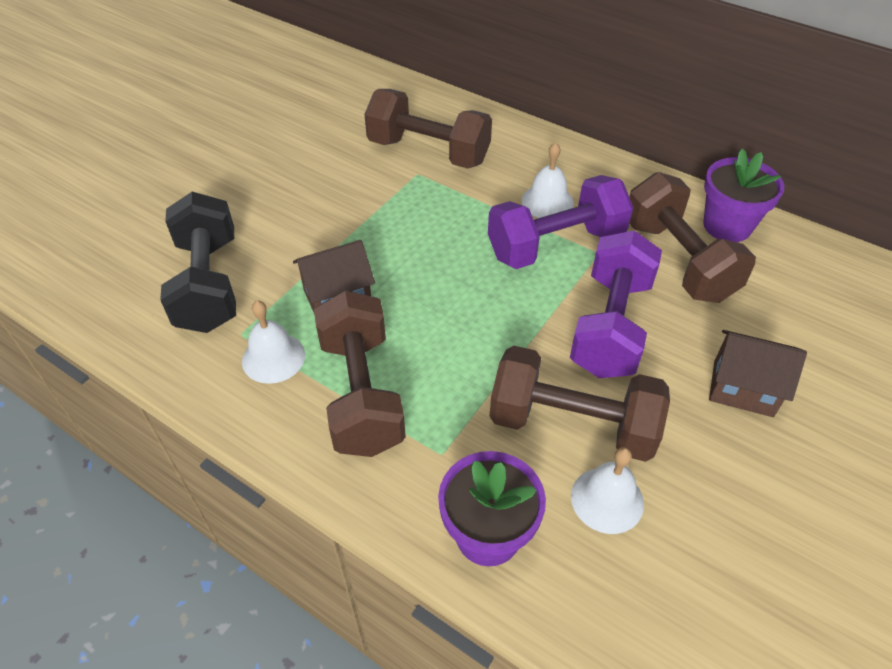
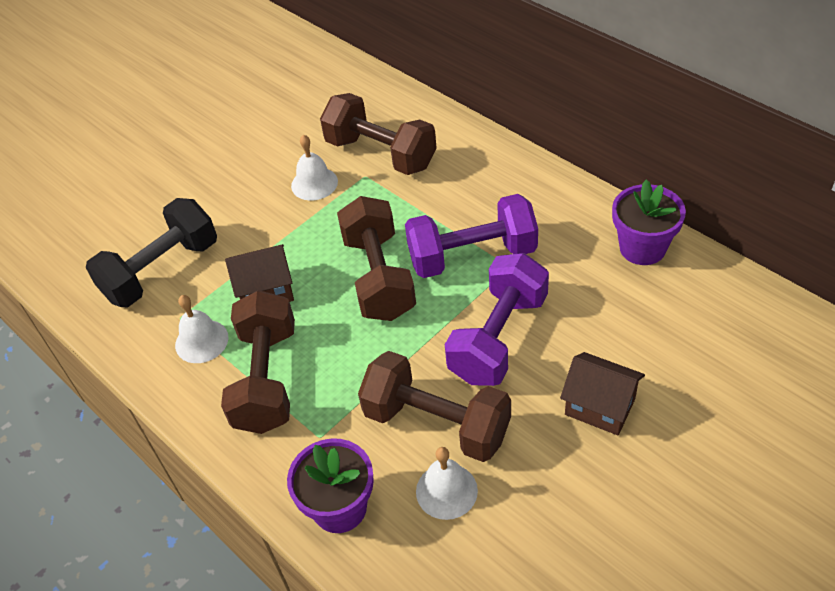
camera: 15 degrees right, 0 degrees up
black dumbbell [160,192,236,333] -> black dumbbell turned 45 degrees clockwise [86,198,217,307]
white bell [522,142,574,218] -> white bell moved to [291,135,338,201]
brown dumbbell [629,172,756,303] -> brown dumbbell moved to [337,196,416,321]

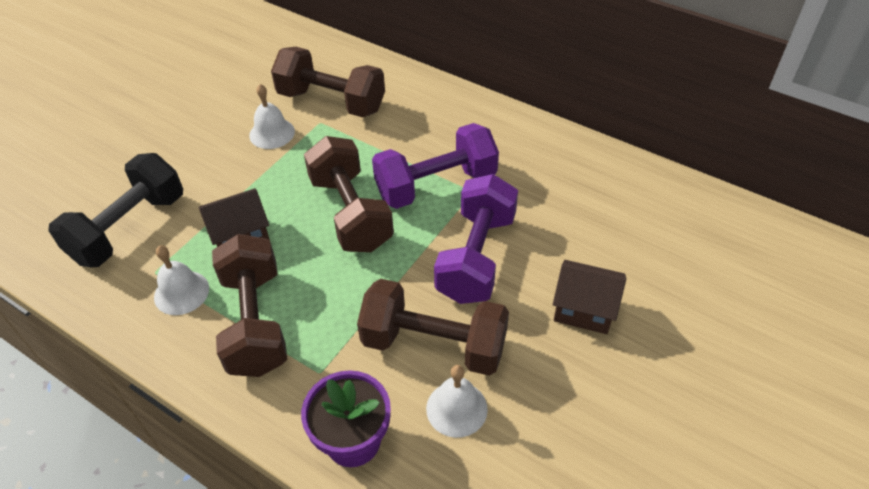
camera: 15 degrees left, 0 degrees up
purple flower pot [612,180,686,265] -> none

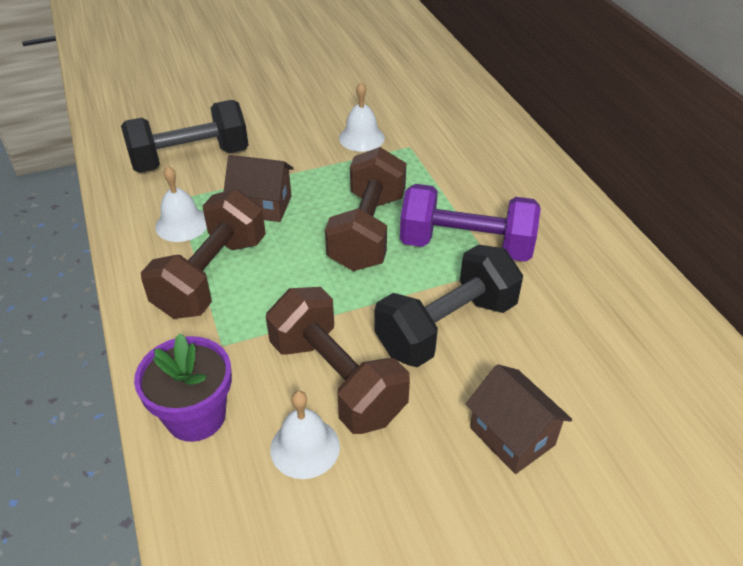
camera: 35 degrees right, 5 degrees down
brown dumbbell [271,47,385,117] -> none
purple dumbbell [434,174,518,304] -> black dumbbell [374,244,523,367]

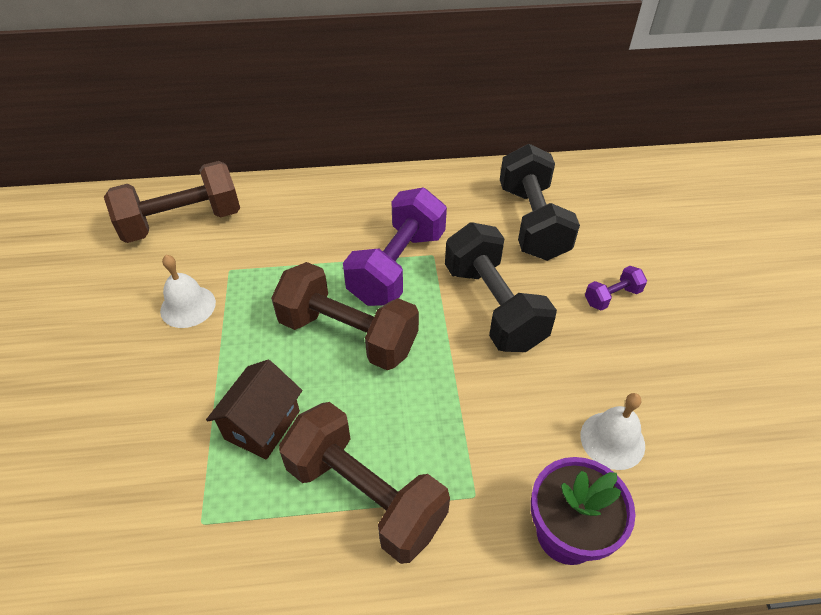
camera: 75 degrees left, 5 degrees up
black dumbbell [121,100,249,173] -> black dumbbell moved to [500,144,580,261]
white bell [155,166,207,242] -> none
brown dumbbell [266,287,410,434] -> brown dumbbell moved to [104,161,240,243]
brown house [466,364,573,474] -> purple dumbbell [585,266,647,311]

